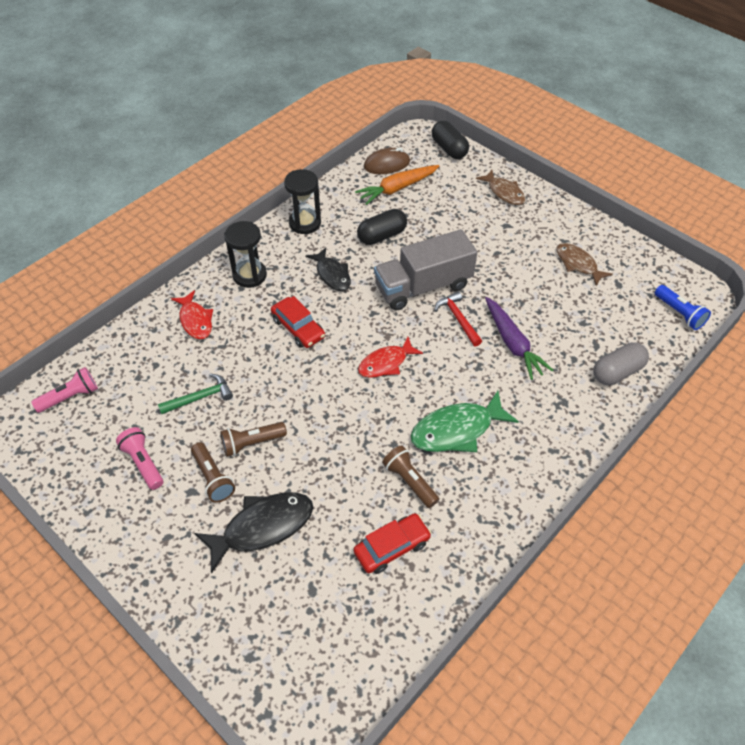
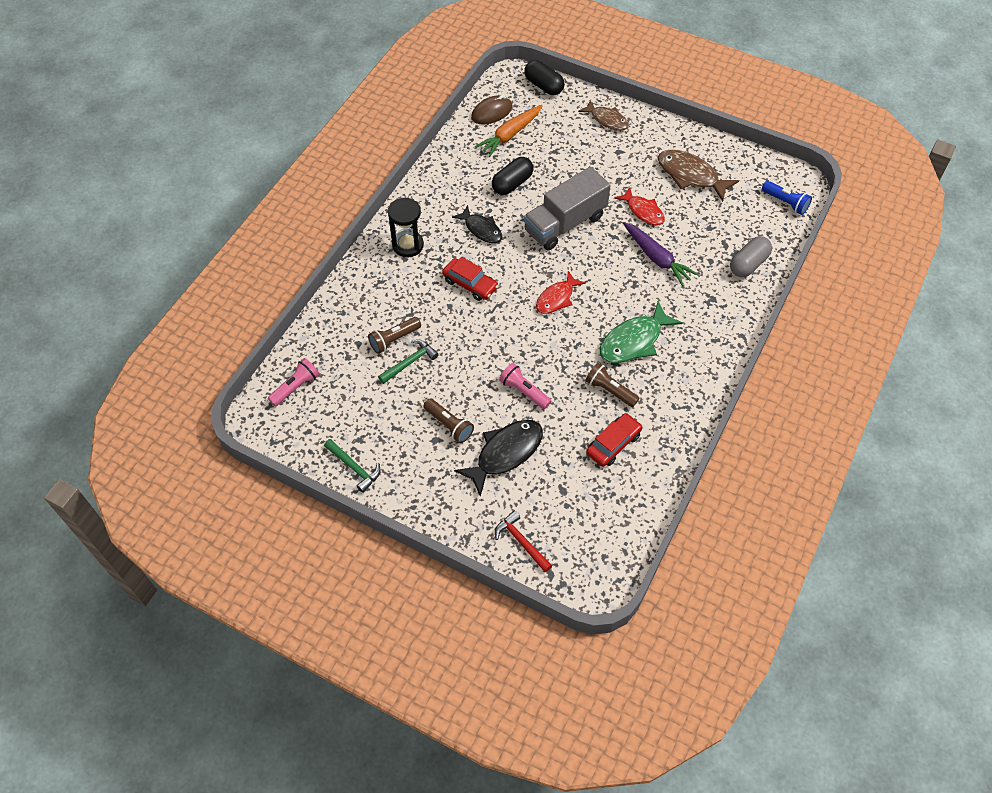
camera: 15 degrees left, 5 degrees up
pink flashlight [116,427,163,490] -> pink flashlight moved to [499,363,551,409]
red fish [171,290,213,339] -> red fish moved to [614,187,665,225]
brown flashlight [220,422,287,457] -> brown flashlight moved to [368,317,421,354]
black hourglass [284,169,321,234] -> none
red hammer [434,291,482,347] -> red hammer moved to [495,510,552,572]
brown fish [556,243,613,286] -> brown fish [658,149,739,202], size x1.51
none -> green hammer [324,439,381,493]

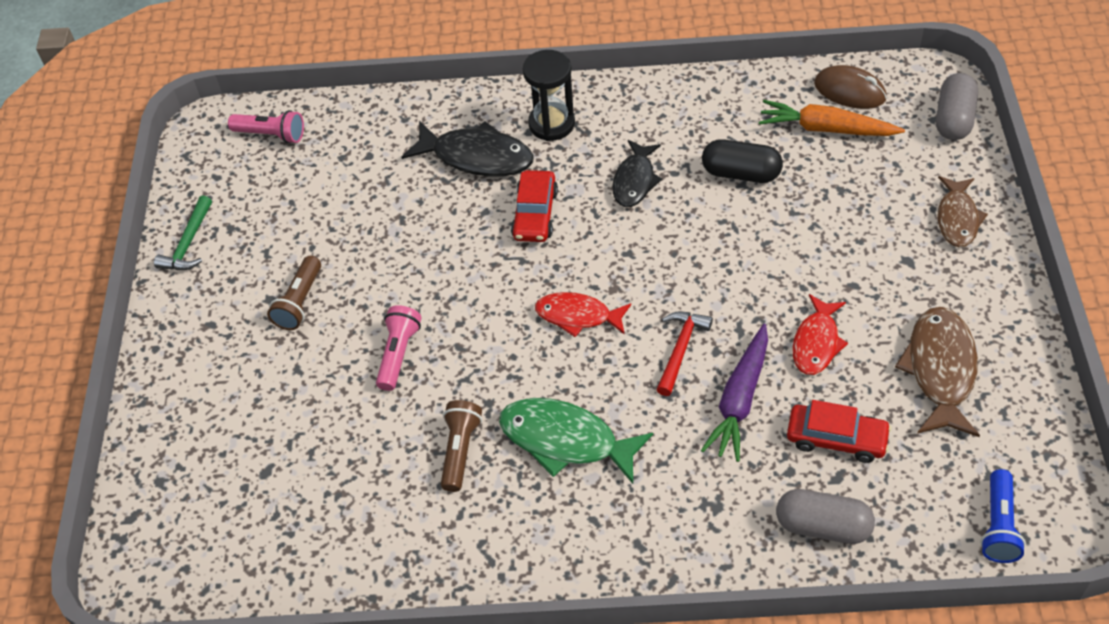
camera: 65 degrees right, 5 degrees down
brown flashlight [368,317,421,354] -> none
green hammer [378,339,439,384] -> none
black fish [454,420,543,497] -> black fish moved to [401,121,534,177]
red hammer [495,510,552,572] -> red hammer moved to [656,311,713,396]
black capsule [524,60,564,95] -> grey capsule [936,73,978,140]
grey truck [524,167,611,250] -> none
red car [586,413,643,467] -> red car moved to [787,400,892,463]

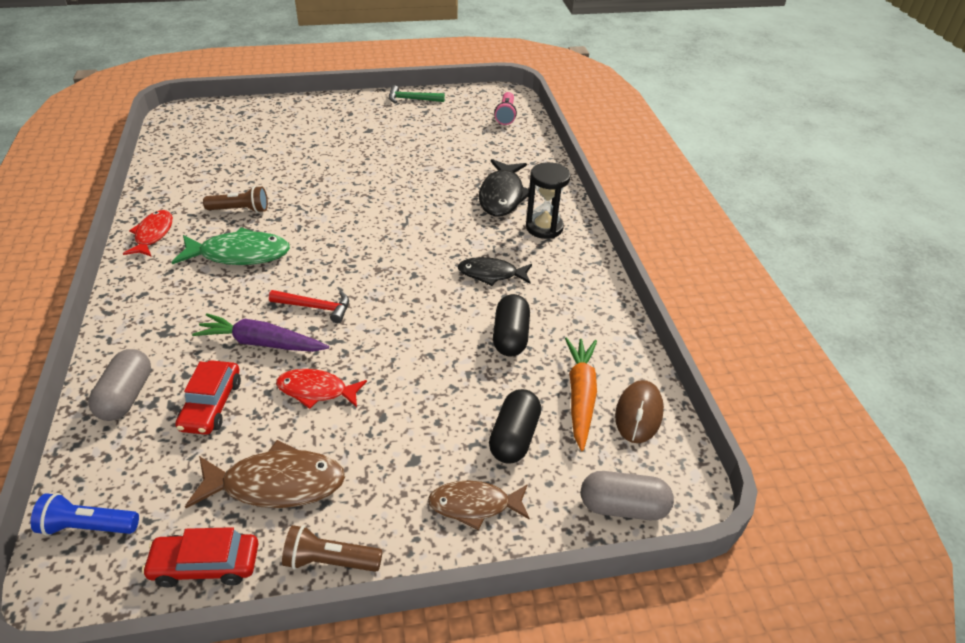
camera: 75 degrees right, 10 degrees down
brown flashlight [267,256,321,330] -> brown flashlight moved to [282,525,383,572]
pink flashlight [376,305,422,391] -> none
green fish [499,398,653,484] -> green fish turned 75 degrees clockwise [171,227,290,265]
red car [511,170,558,242] -> red car moved to [142,527,258,588]
red fish [535,292,631,337] -> red fish moved to [123,210,173,257]
none -> black capsule [489,389,541,464]

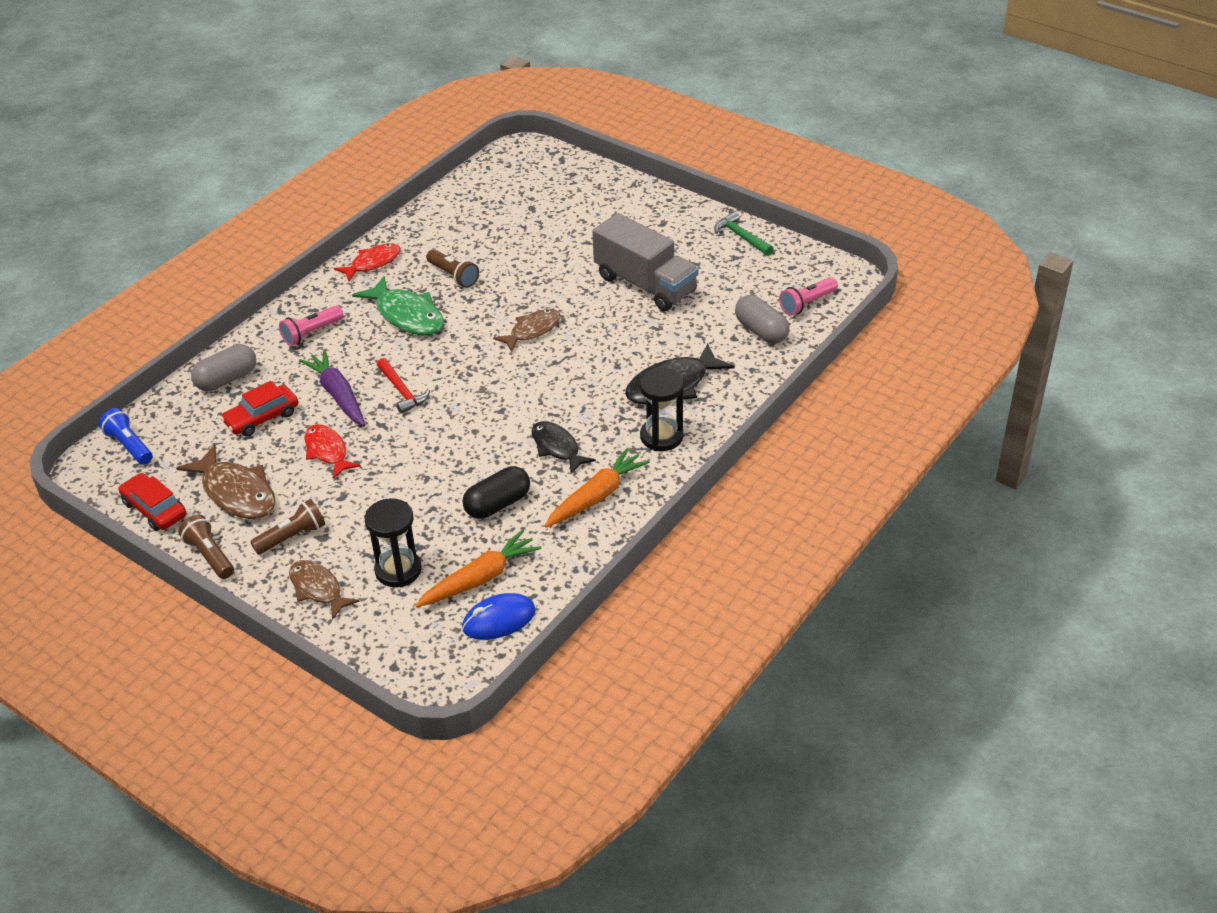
camera: 50 degrees right, 0 degrees up
black capsule [489,389,541,464] -> black hourglass [365,498,422,587]
grey capsule [581,471,674,520] -> grey capsule moved to [735,295,790,344]
brown mouse [615,380,664,443] -> blue mouse [462,593,536,640]
none -> brown flashlight [250,499,325,555]
none -> pink flashlight [279,306,343,346]
none -> brown fish [493,309,561,352]
none -> orange carrot [545,448,650,528]
none -> grey truck [592,213,698,311]

